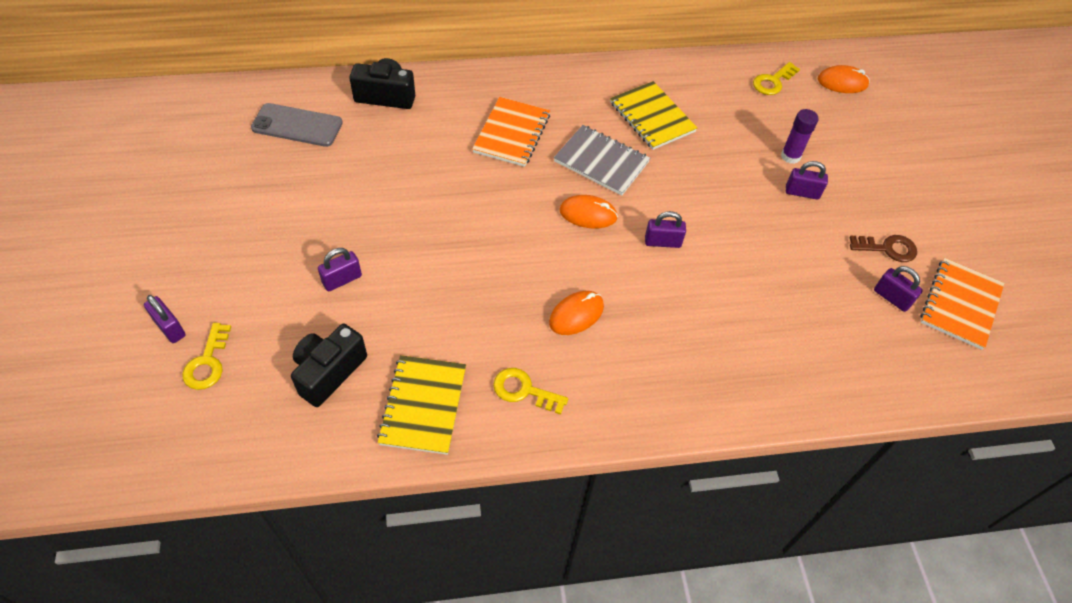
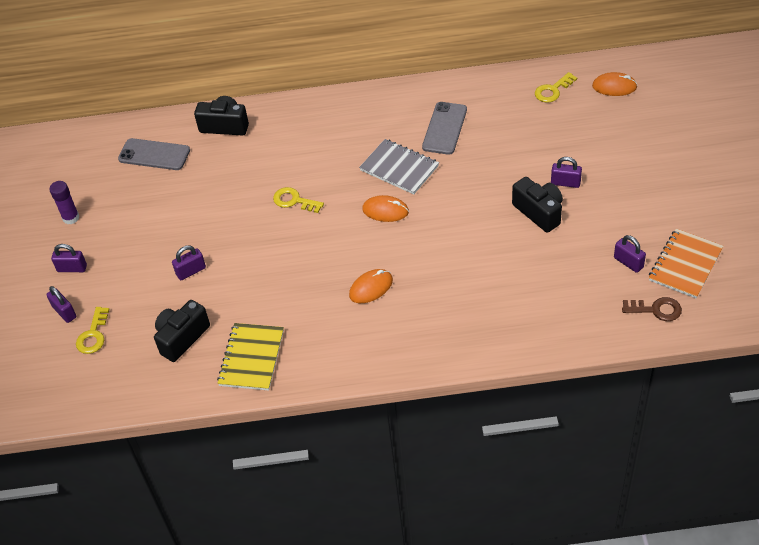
camera: 10 degrees right, 5 degrees down
orange notebook [472,97,550,167] -> none
yellow key [493,368,568,414] -> yellow key moved to [273,187,324,213]
yellow notebook [610,81,697,150] -> grey phone [422,102,467,155]
purple padlock [645,211,686,248] -> purple padlock moved to [51,244,87,272]
purple glue stick [781,109,818,164] -> purple glue stick moved to [49,181,80,224]
brown key [850,235,917,262] -> brown key moved to [622,297,682,321]
none -> black camera [512,177,563,233]

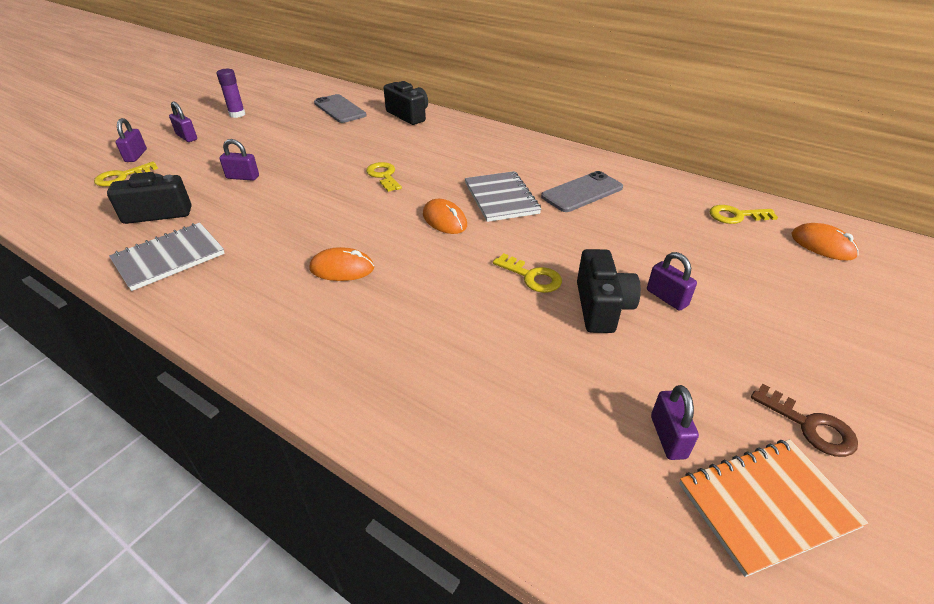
camera: 35 degrees right, 10 degrees down
yellow notebook [217,323,284,391] -> grey notebook [109,223,225,291]
brown key [622,297,682,321] -> brown key moved to [751,384,858,457]
none -> yellow key [493,253,562,293]

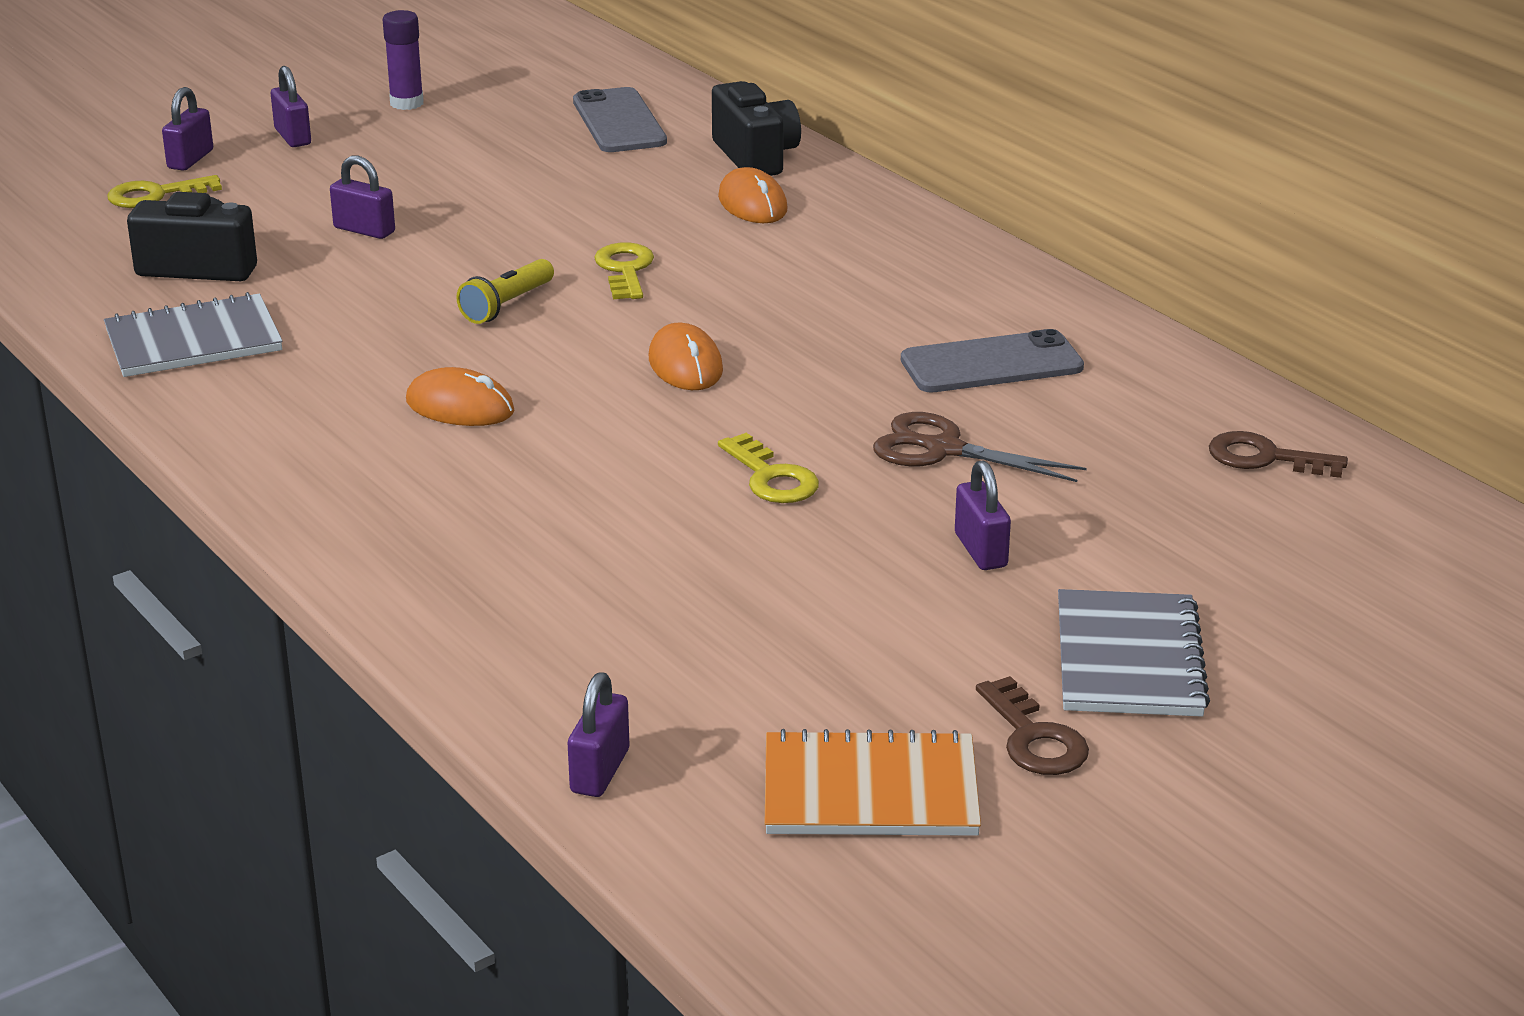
camera: 20 degrees right, 10 degrees down
grey notebook [465,171,541,222] -> grey notebook moved to [1058,589,1210,717]
black camera [577,249,641,333] -> none
purple padlock [651,385,699,460] -> purple padlock moved to [568,672,629,797]
yellow key [710,205,778,224] -> brown key [1209,431,1348,478]
orange mouse [791,223,859,261] -> orange mouse moved to [718,167,788,223]
none -> yellow flashlight [456,259,554,324]
none -> brown scissors [873,412,1087,482]

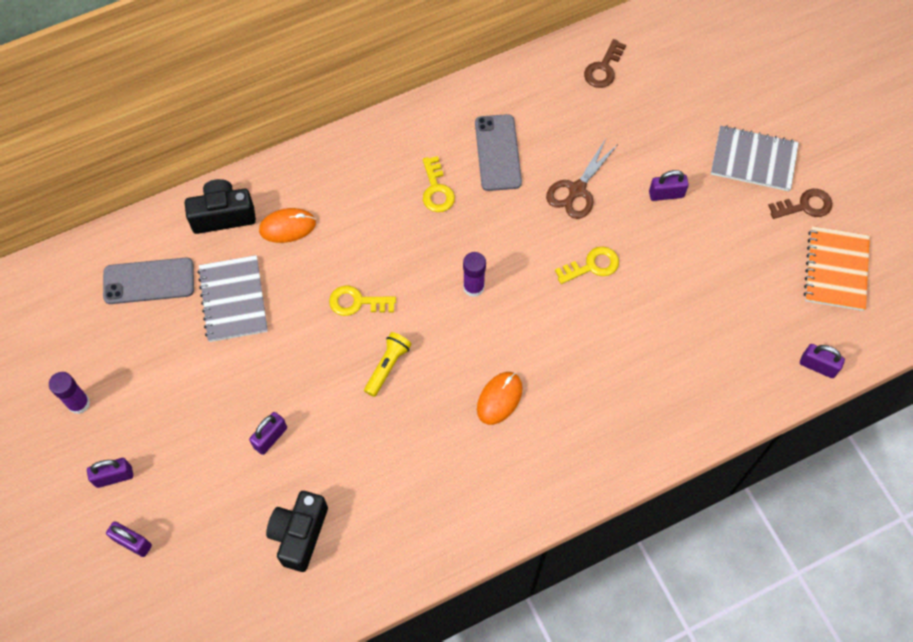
camera: 80 degrees left, 35 degrees up
grey notebook [104,292,283,377] -> grey notebook moved to [197,255,268,342]
yellow key [107,175,222,208] -> yellow key moved to [423,156,455,212]
yellow flashlight [456,259,554,324] -> yellow flashlight turned 105 degrees counterclockwise [364,332,412,397]
orange mouse [649,322,723,390] -> purple glue stick [463,252,486,297]

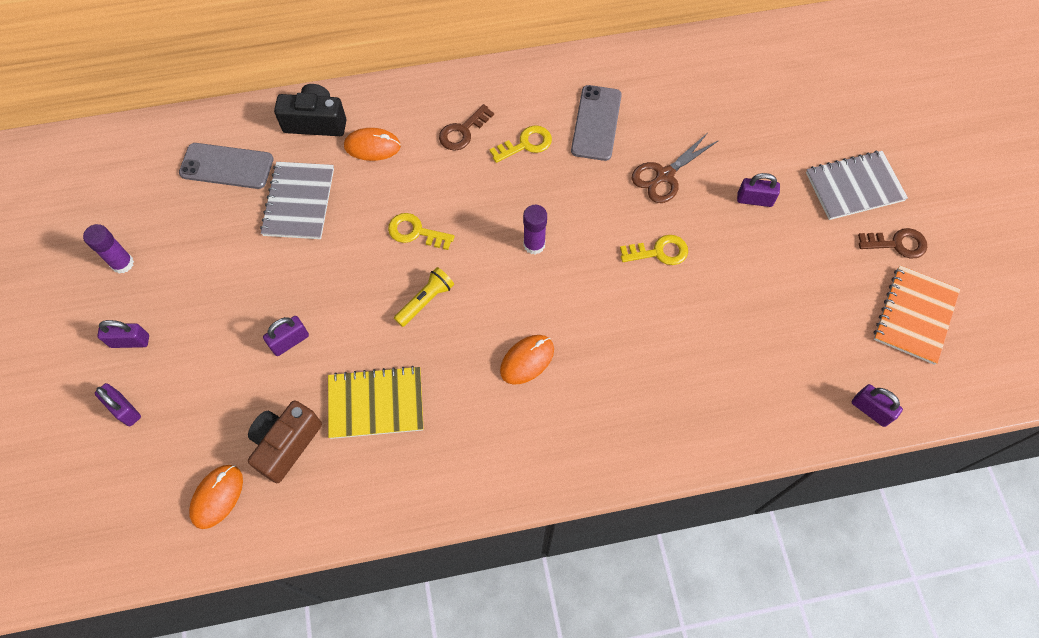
camera: 15 degrees right, 0 degrees up
black camera [266,491,328,572] -> brown camera [248,400,322,483]
yellow key [423,156,455,212] -> yellow key turned 120 degrees counterclockwise [490,125,552,163]
brown key [584,39,626,88] -> brown key moved to [439,104,494,150]
grey notebook [711,125,799,191] -> grey notebook turned 45 degrees counterclockwise [806,151,908,220]
none -> orange mouse [189,465,243,529]
none -> yellow notebook [328,366,423,439]

